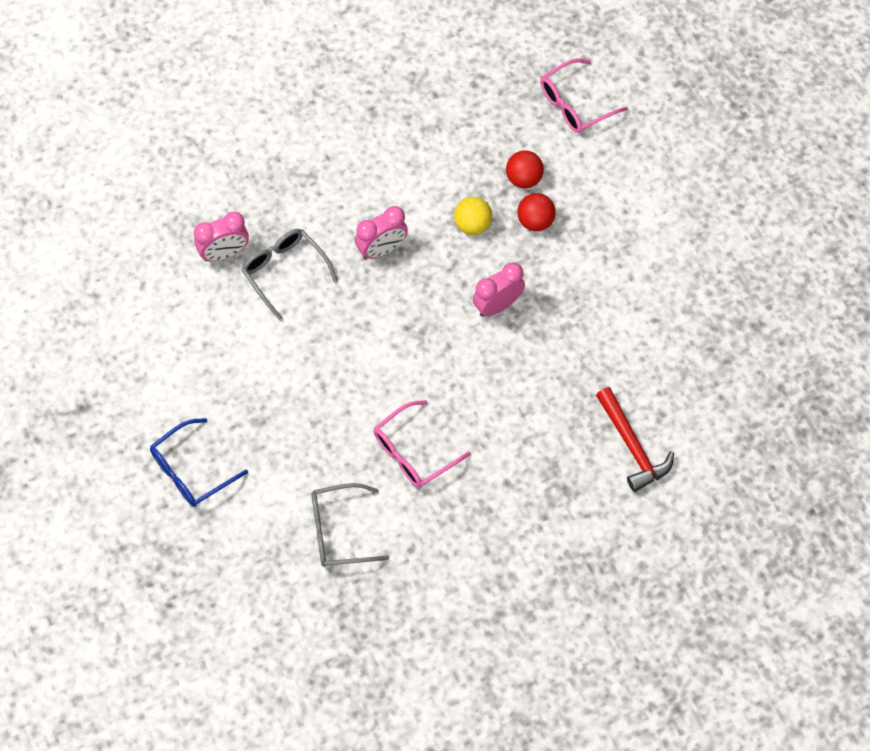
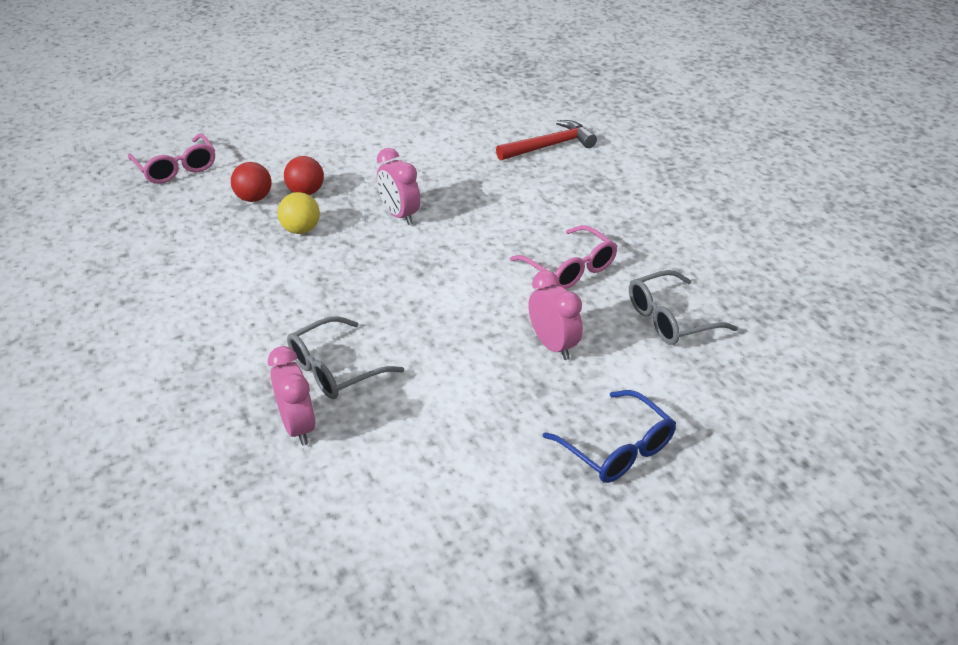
camera: 90 degrees left, 25 degrees down
grey glasses [311,483,389,567] -> grey glasses turned 75 degrees clockwise [629,270,738,345]
pink clock [355,206,408,259] -> pink clock moved to [528,270,583,360]

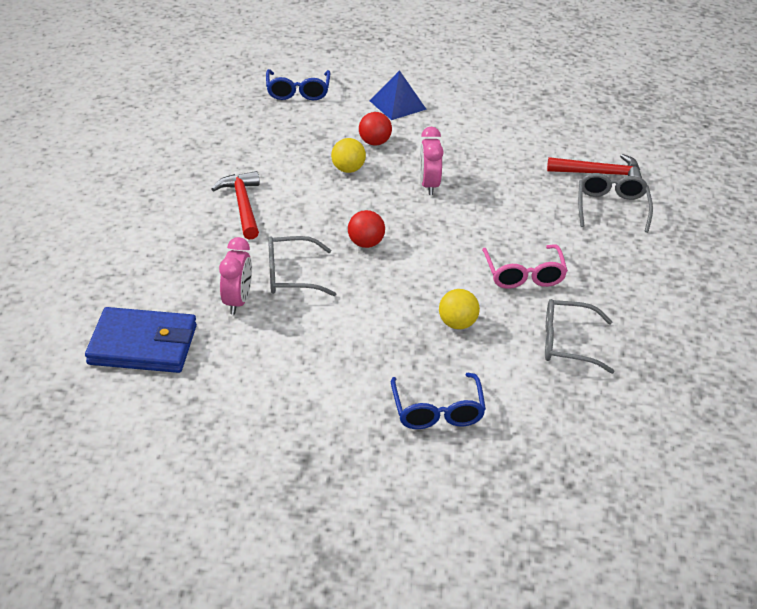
camera: 30 degrees right, 0 degrees up
pink glasses [128,134,215,184] -> blue glasses [266,69,330,100]
red ball [231,162,271,202] -> red ball moved to [348,210,385,248]
pink clock [528,270,583,360] -> yellow ball [439,289,480,329]
none -> blue wallet [85,307,197,373]
none -> red hammer [211,171,260,239]
none -> blue pyramid [370,70,427,120]
none -> grey glasses [578,173,653,233]

